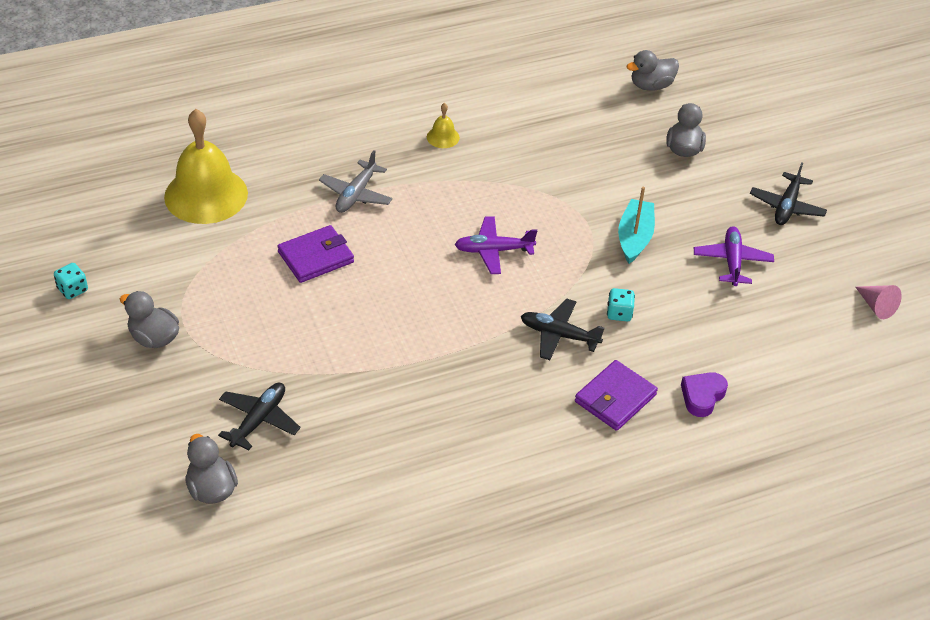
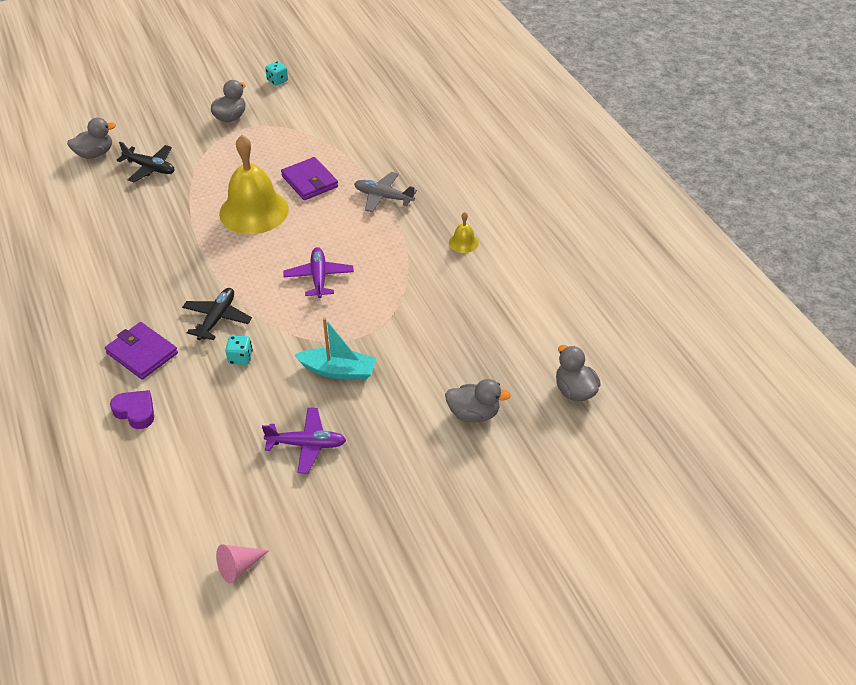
camera: 90 degrees right, 0 degrees up
yellow bell [164,109,248,224] -> yellow bell moved to [219,135,289,234]
black plane [750,162,827,225] -> none

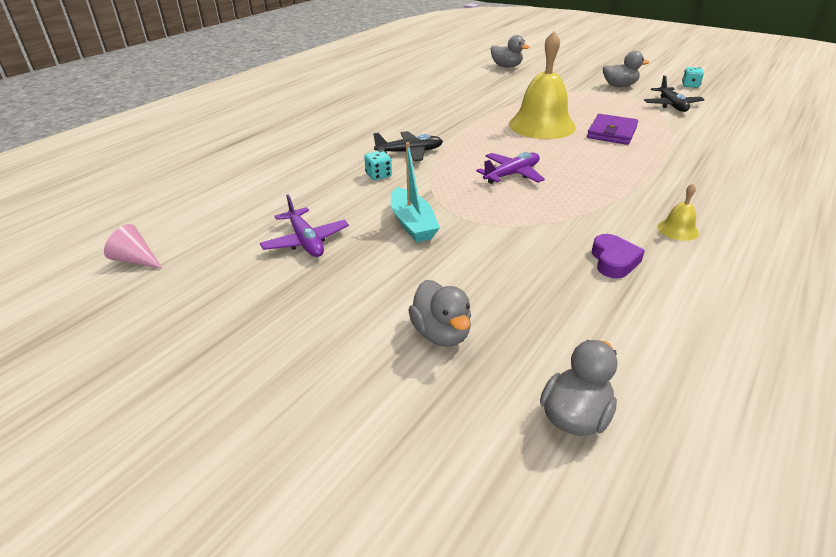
camera: 60 degrees right, 10 degrees down
purple wallet [105,322,178,379] -> none
purple heart [110,390,154,429] -> purple heart moved to [592,234,645,279]
black plane [117,142,175,182] -> black plane moved to [644,75,705,112]
grey plane [354,172,417,213] -> none

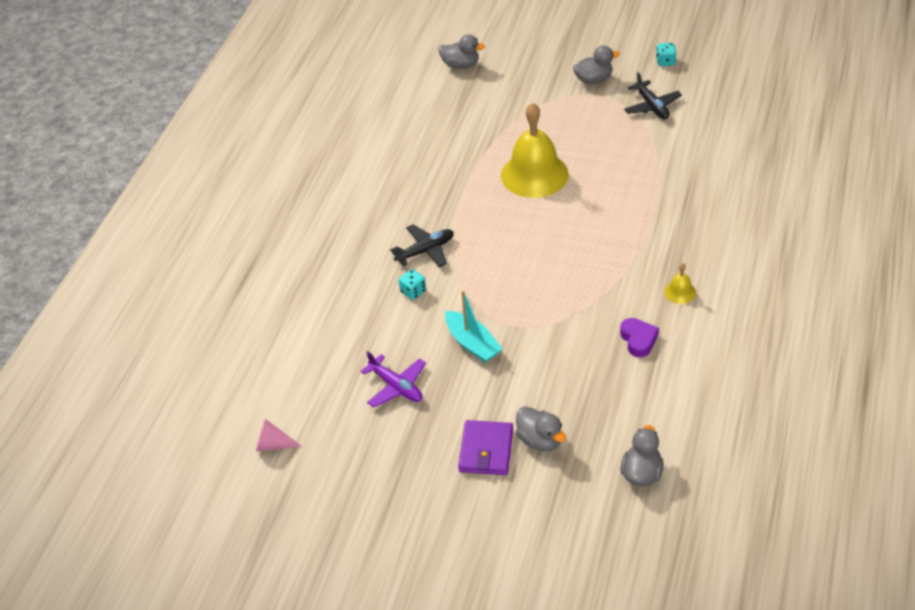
camera: 15 degrees left, 10 degrees up
purple plane [476,152,545,184] -> none
purple wallet [587,114,638,145] -> purple wallet moved to [458,420,513,475]

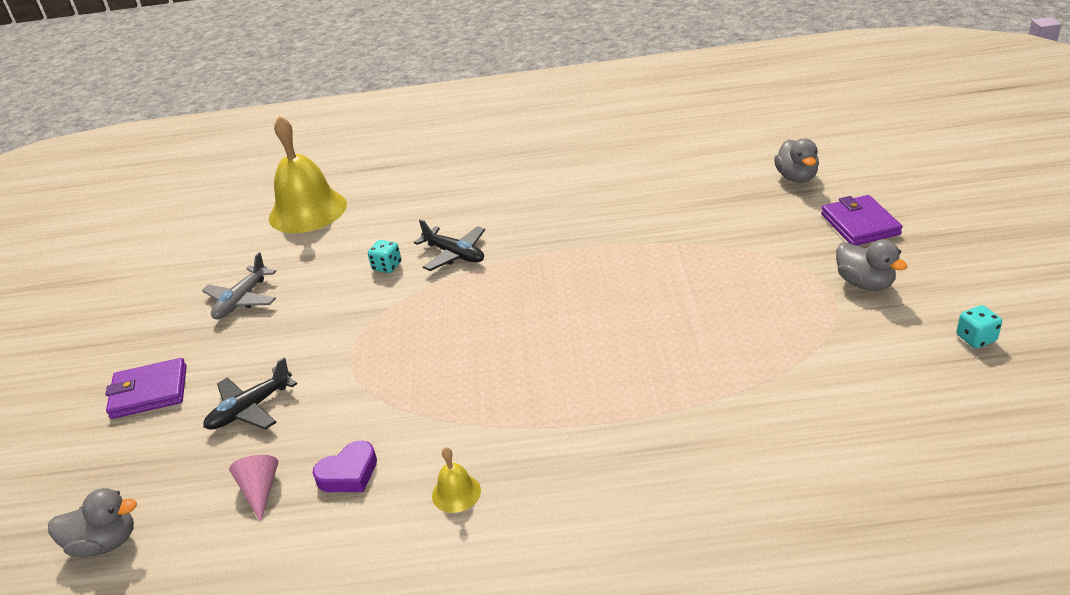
camera: 70 degrees right, 10 degrees down
pink cone [256,419,302,452] -> pink cone moved to [229,455,278,522]
purple plane [360,351,426,408] -> grey plane [202,252,276,320]
turquoise boat [445,290,502,363] -> none
yellow bell [501,103,569,198] -> yellow bell moved to [269,116,347,233]
grey duck [516,406,566,452] -> none
black plane [624,72,682,119] -> black plane moved to [203,357,297,430]
none -> purple wallet [821,195,903,246]

